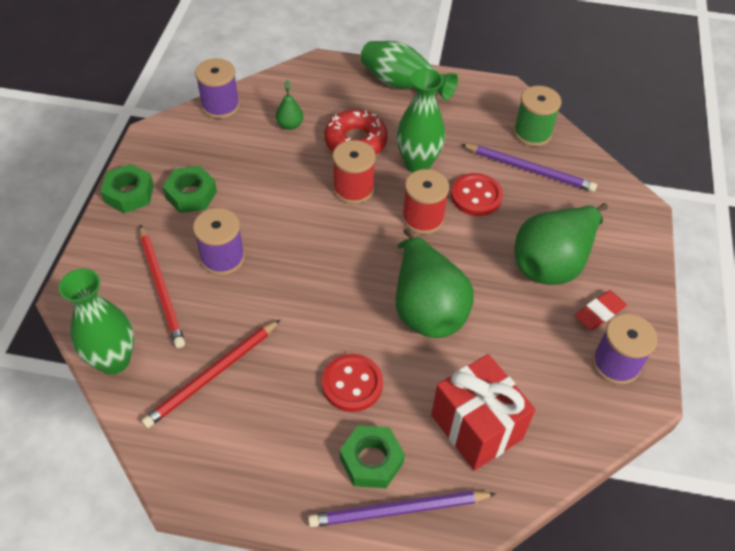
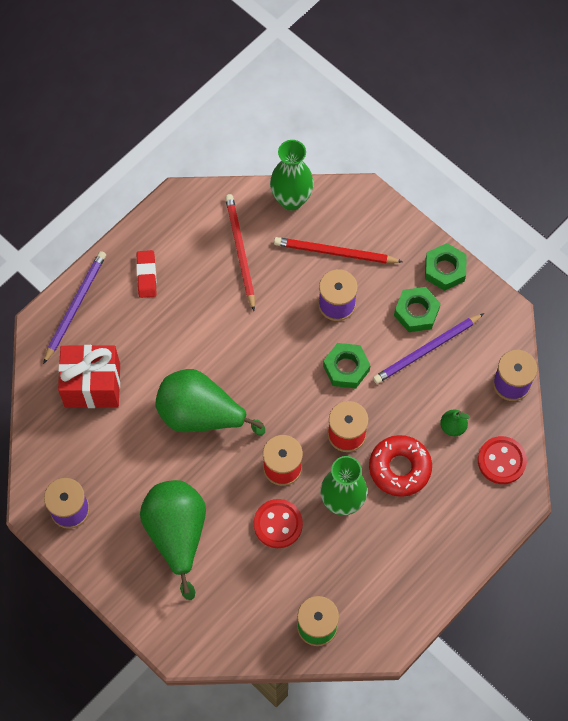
camera: 125 degrees right, 15 degrees up
red button [322,354,383,412] -> red button moved to [478,436,527,484]
green nut [340,425,405,488] -> green nut moved to [323,343,370,388]
green vase [360,41,458,100] -> none
purple pencil [461,144,597,192] -> purple pencil moved to [373,313,484,384]
red eraser [575,290,627,330] -> red eraser moved to [136,250,157,298]

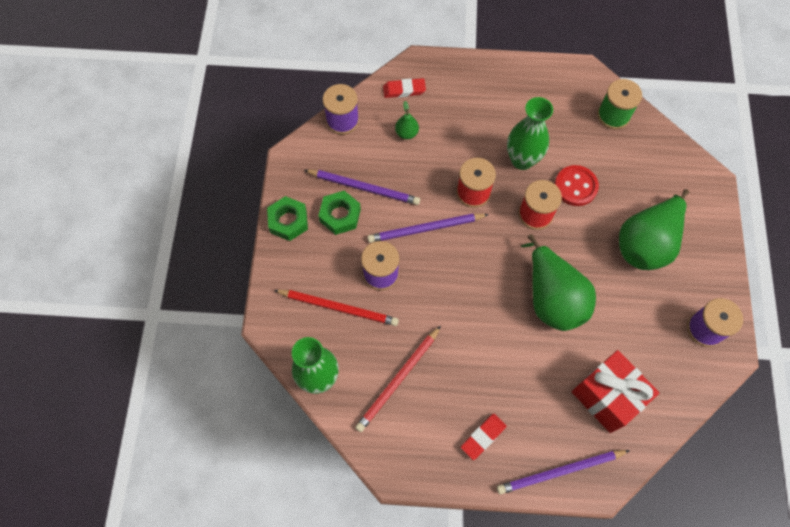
camera: 130 degrees left, 0 degrees up
red pencil [274,237,403,263] -> red pencil turned 45 degrees counterclockwise [274,290,399,326]
green nut [323,343,370,388] -> purple pencil [367,214,489,243]
red donut [369,435,432,497] -> none
red button [478,436,527,484] -> red eraser [383,78,426,98]

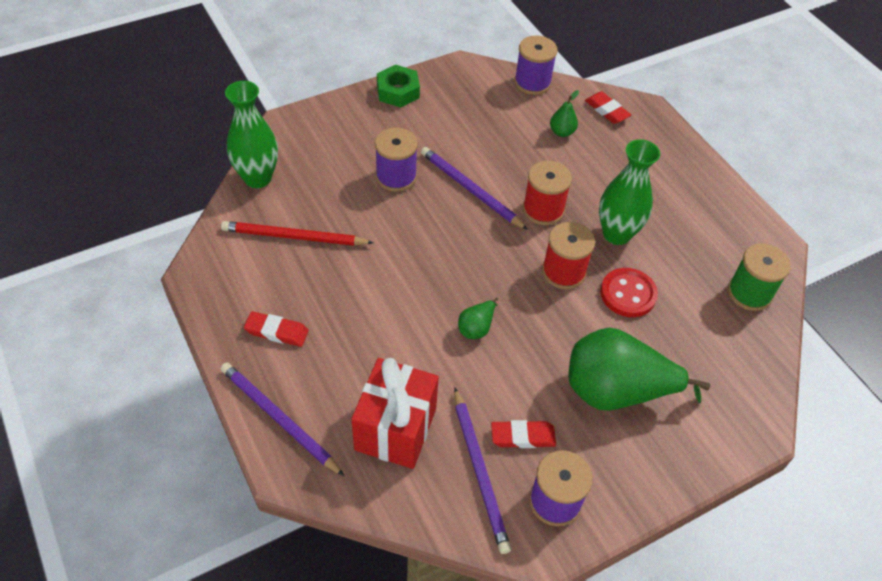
camera: 55 degrees right, 15 degrees down
red pencil [274,290,399,326] -> none
purple pencil [304,170,420,205] -> purple pencil moved to [454,388,511,554]
green nut [318,191,361,235] -> none
green pear [521,234,596,331] -> green pear [458,297,498,339], size x0.43
none -> red eraser [491,420,556,448]

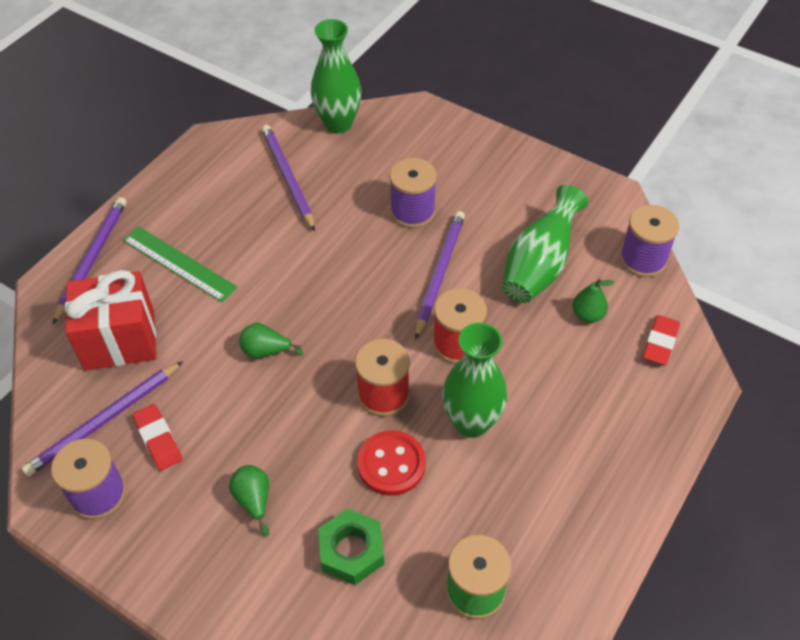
camera: 65 degrees right, 0 degrees up
red pencil [221,221,374,246] -> purple pencil [262,125,315,231]
red eraser [244,311,309,347] -> none
green nut [377,65,420,108] -> green nut moved to [318,508,384,585]
green pear [569,327,710,411] -> green pear [229,465,269,536], size x0.43
none -> green ruler [123,226,238,302]
none -> green vase [502,185,588,303]

